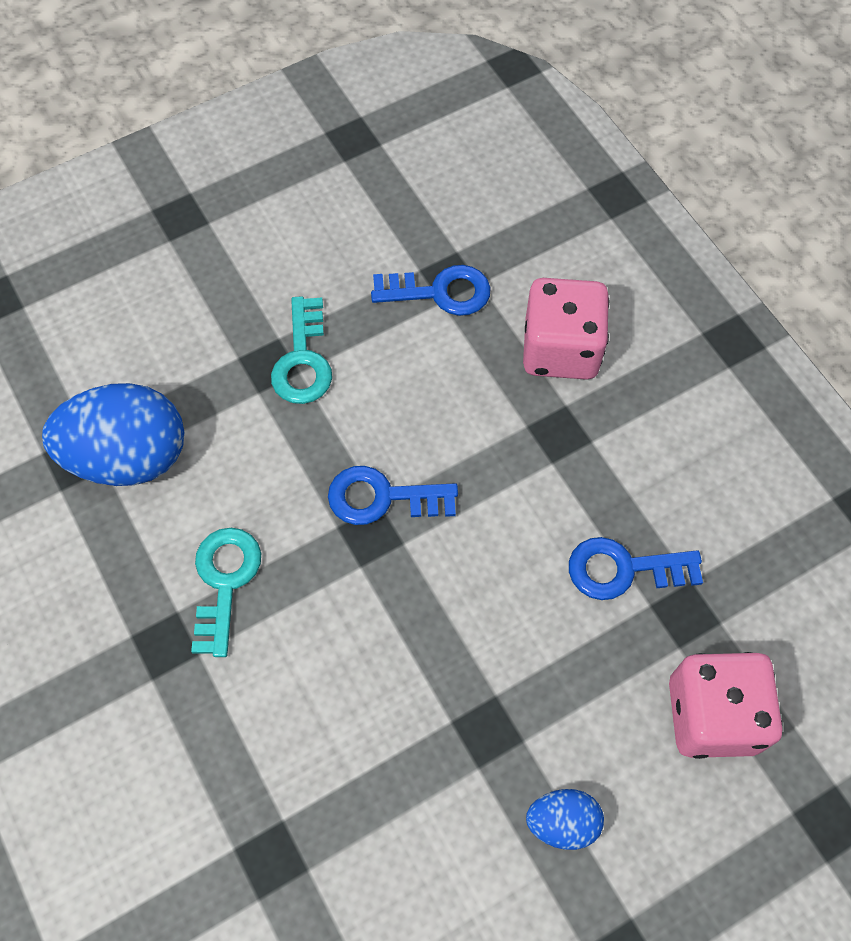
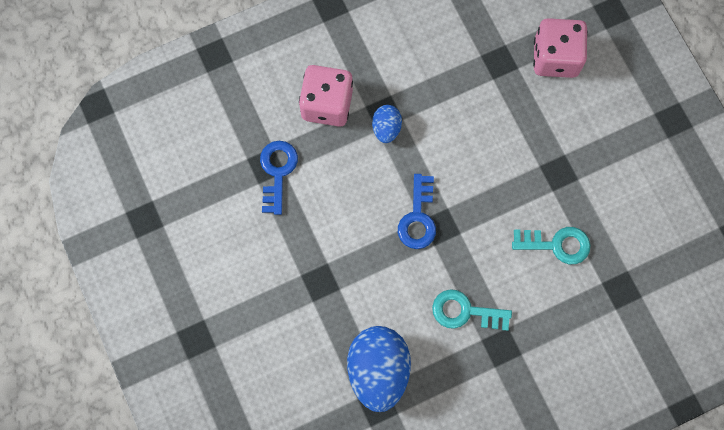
camera: 85 degrees left, 10 degrees up
turquoise key [271,296,332,404] -> turquoise key moved to [512,227,591,264]
blue egg [526,789,604,850] -> blue egg moved to [372,105,402,143]
blue key [569,537,703,600] -> none

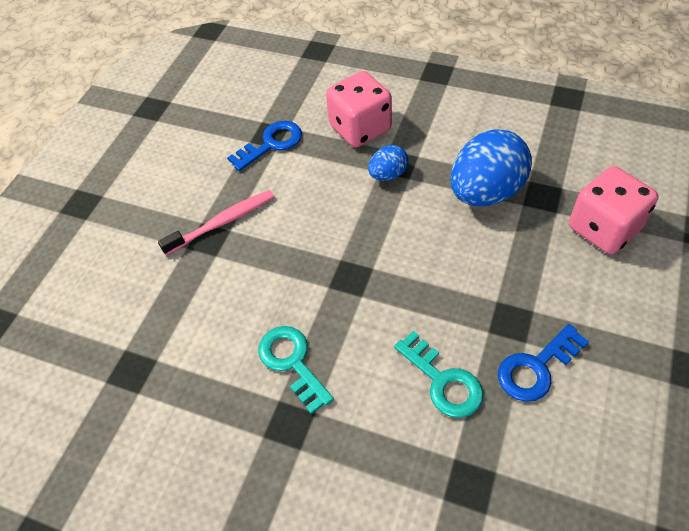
camera: 50 degrees right, 20 degrees down
blue egg [347,326,411,412] -> blue egg moved to [450,129,532,206]
blue key [398,174,436,249] -> blue key moved to [498,324,589,402]
none -> pink toothbrush [158,190,274,255]

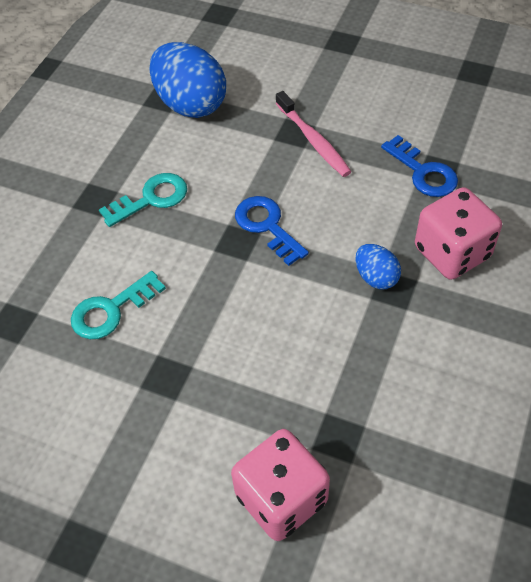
camera: 90 degrees right, 0 degrees up
blue egg [450,129,532,206] -> blue egg moved to [149,42,226,118]
blue key [498,324,589,402] -> blue key moved to [235,196,309,266]

